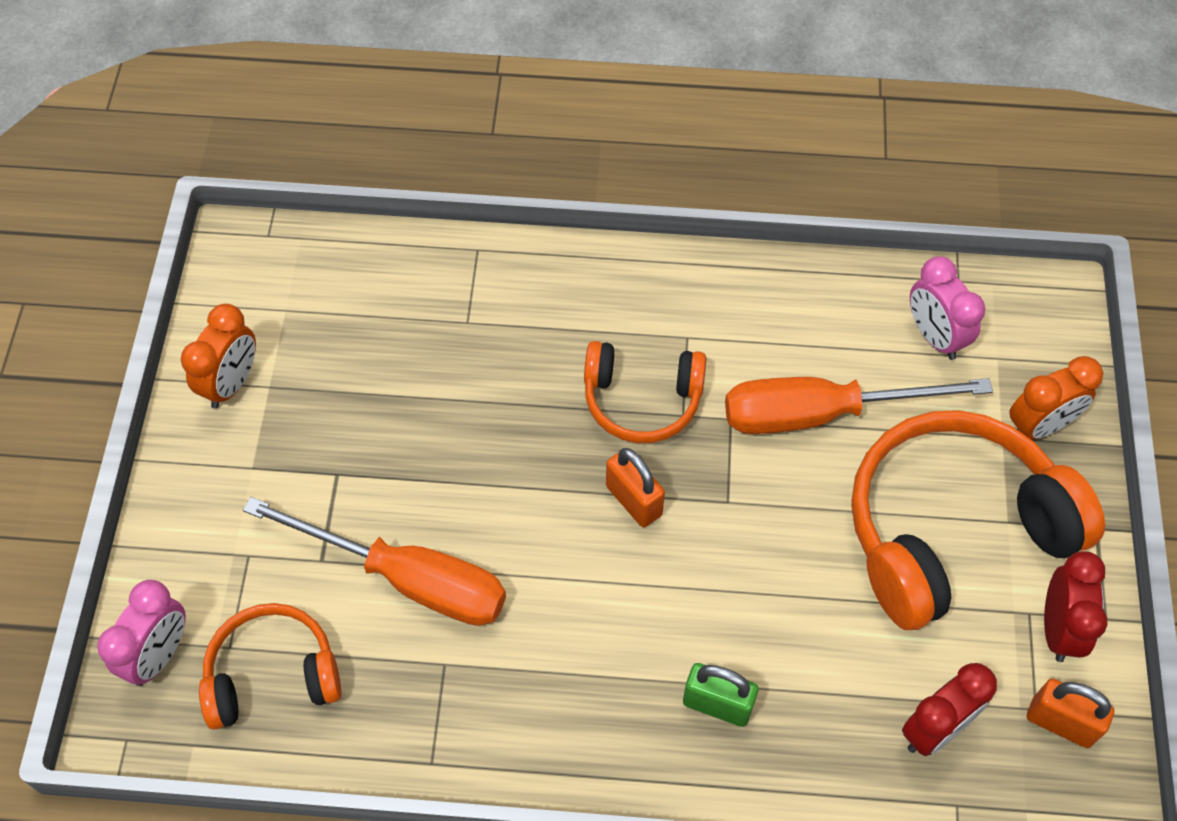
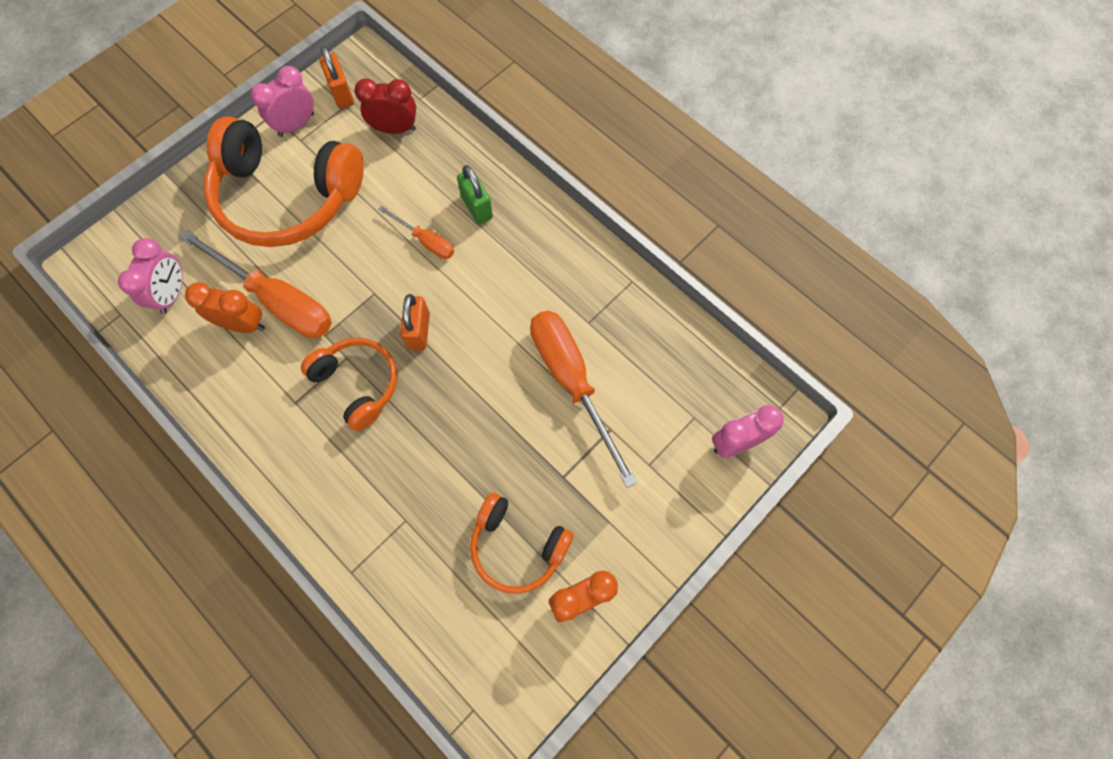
camera: 140 degrees left, 10 degrees up
orange headphones [199,603,341,730] -> orange headphones moved to [470,493,574,594]
orange clock [1009,356,1103,439] -> orange clock moved to [185,282,265,333]
red clock [1044,551,1108,662] -> pink clock [250,66,314,137]
none -> orange screwdriver [378,206,454,259]

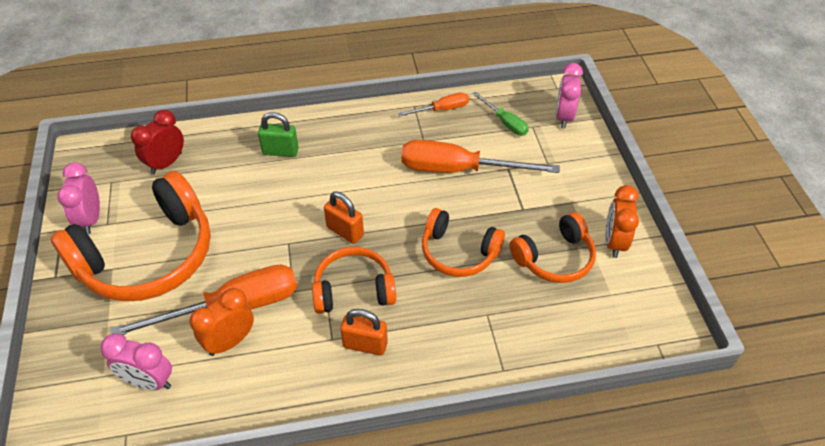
camera: 55 degrees left, 20 degrees down
pink clock [118,238,183,314] -> pink clock turned 150 degrees clockwise [100,334,172,390]
orange padlock [320,46,354,109] -> orange padlock moved to [340,309,388,355]
orange screwdriver [378,206,454,259] -> orange screwdriver moved to [397,93,469,117]
none -> orange headphones [422,208,505,277]
none -> green screwdriver [472,92,529,136]

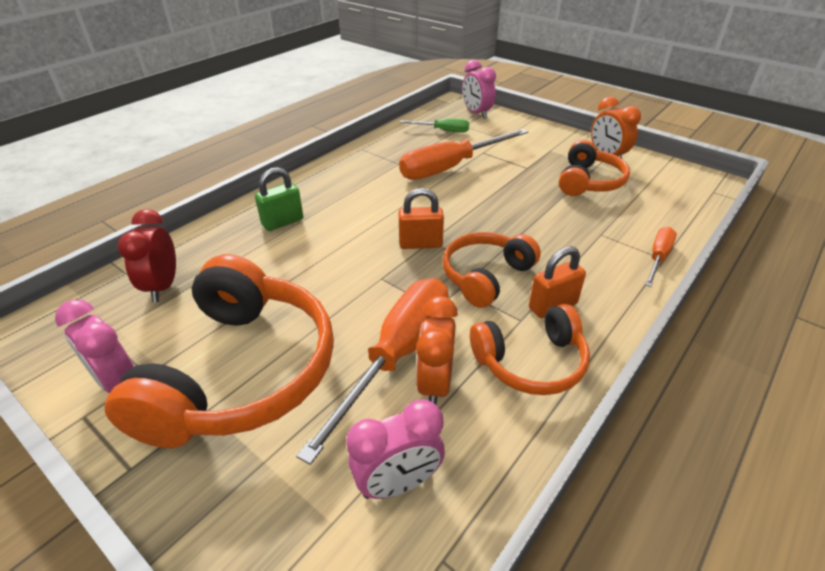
camera: 40 degrees left, 10 degrees down
orange screwdriver [397,93,469,117] -> orange screwdriver moved to [645,227,677,287]
orange headphones [422,208,505,277] -> orange headphones moved to [470,304,590,395]

